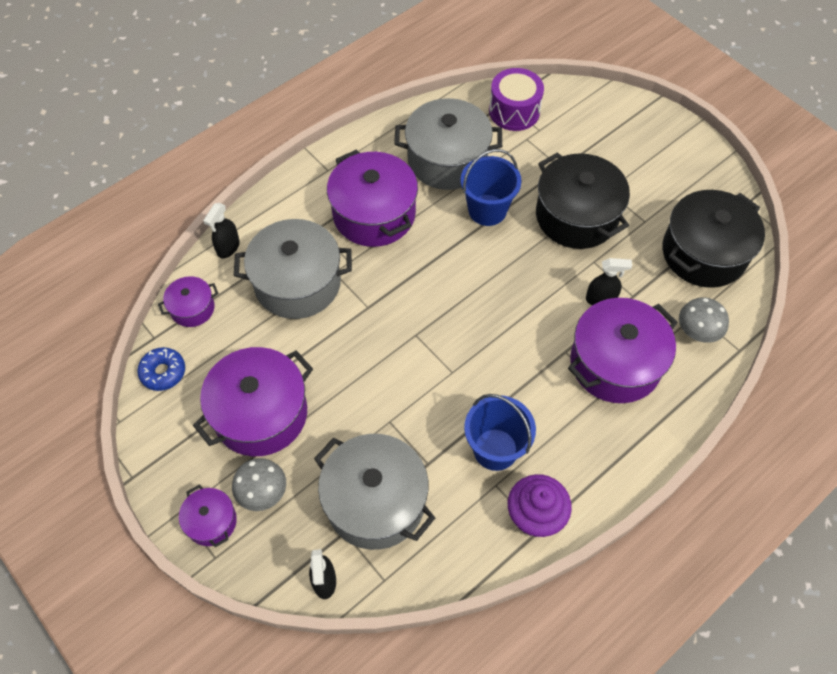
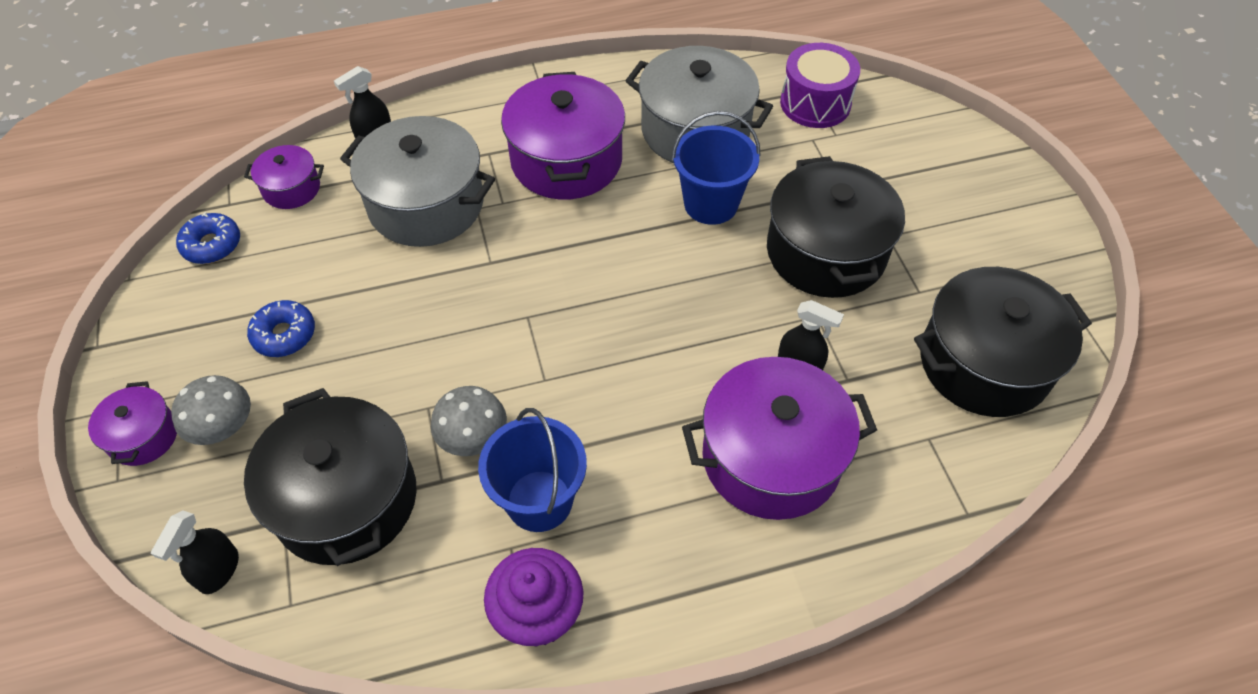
camera: 25 degrees right, 5 degrees down
purple pot [193,347,313,456] -> blue donut [247,300,315,357]
grey pot [314,434,435,550] -> black pot [244,388,417,566]
grey mushroom [679,297,729,343] -> grey mushroom moved to [431,386,507,456]

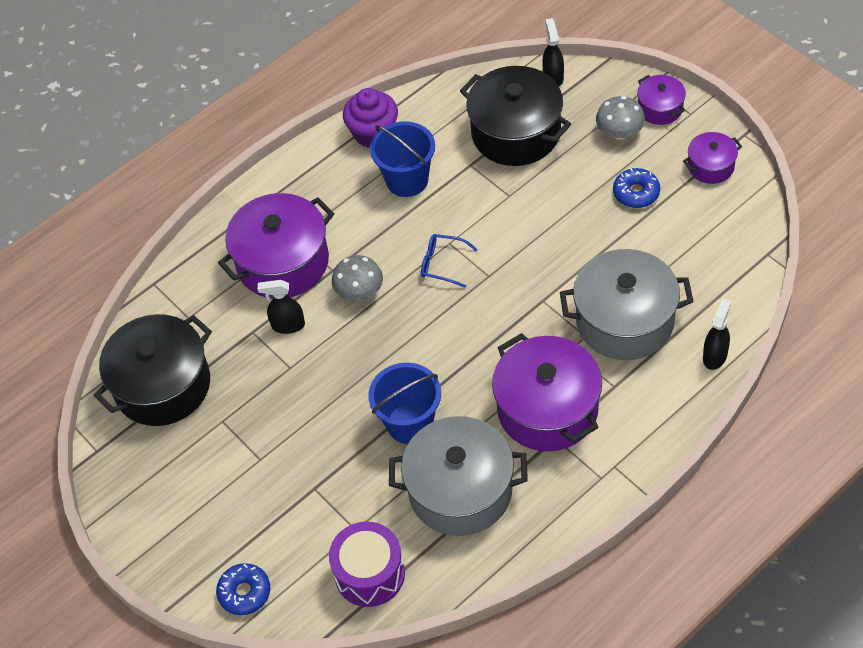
camera: 160 degrees right, 0 degrees up
blue donut [176,212,240,264] -> blue donut moved to [216,563,270,615]
purple pot [244,145,324,209] -> purple pot moved to [683,132,742,184]
grey mushroom [431,386,507,456] -> grey mushroom moved to [332,255,383,301]
black pot [767,156,905,298] -> none
none -> blue glasses [421,234,478,288]

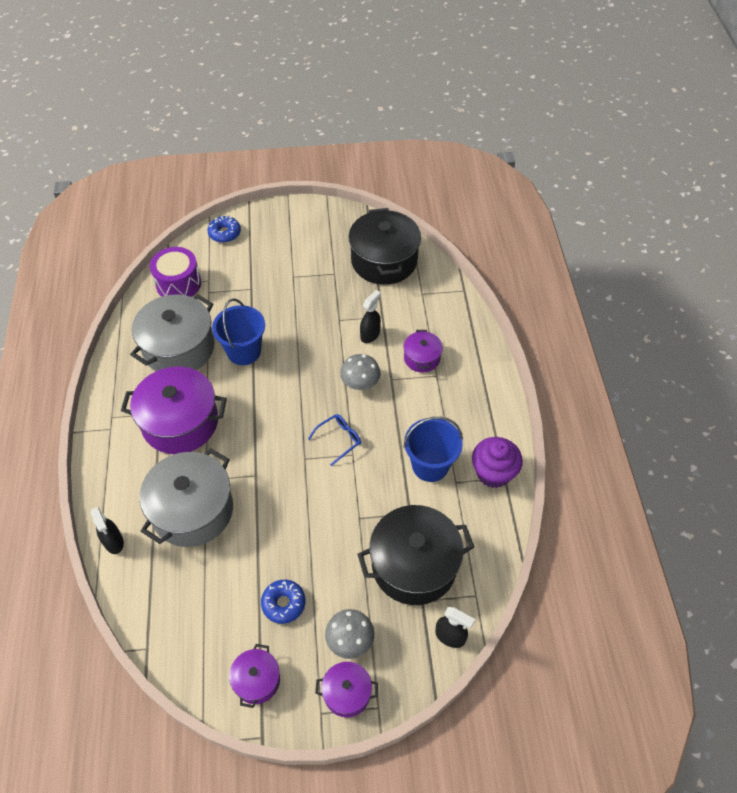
camera: 120 degrees right, 0 degrees up
purple pot [218,193,334,298] -> purple pot [403,330,443,372], size x0.50

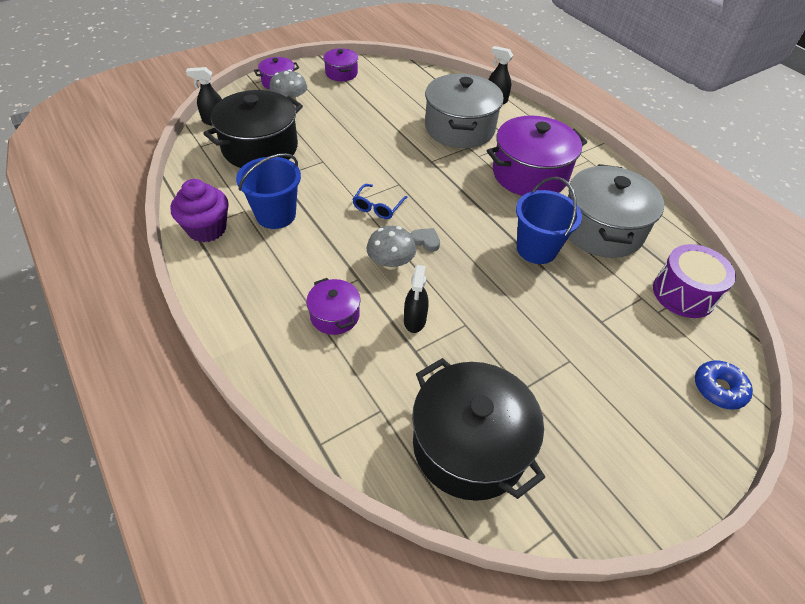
camera: 150 degrees right, 5 degrees down
blue donut [261,580,306,624] -> none
none -> grey heart [411,228,440,252]

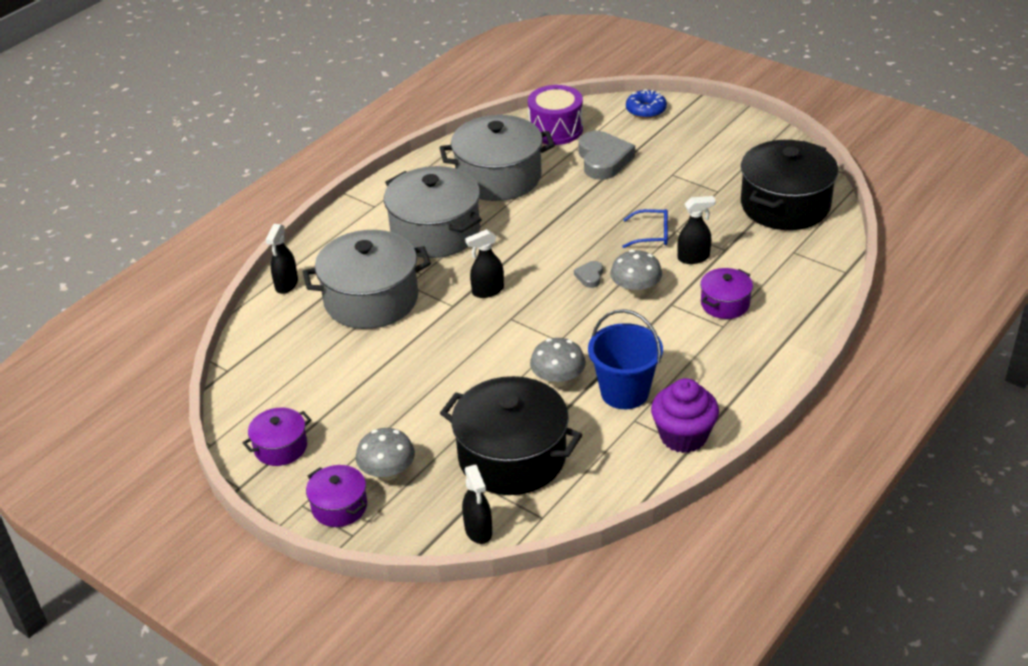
camera: 105 degrees left, 10 degrees down
blue glasses [352,184,408,219] -> blue glasses moved to [622,209,668,248]
purple pot [487,116,587,196] -> grey pot [384,166,482,258]
blue bucket [516,177,582,264] -> none
none -> black spray bottle [465,229,504,298]
none -> grey mushroom [530,338,586,387]
none -> grey heart [579,131,635,179]

